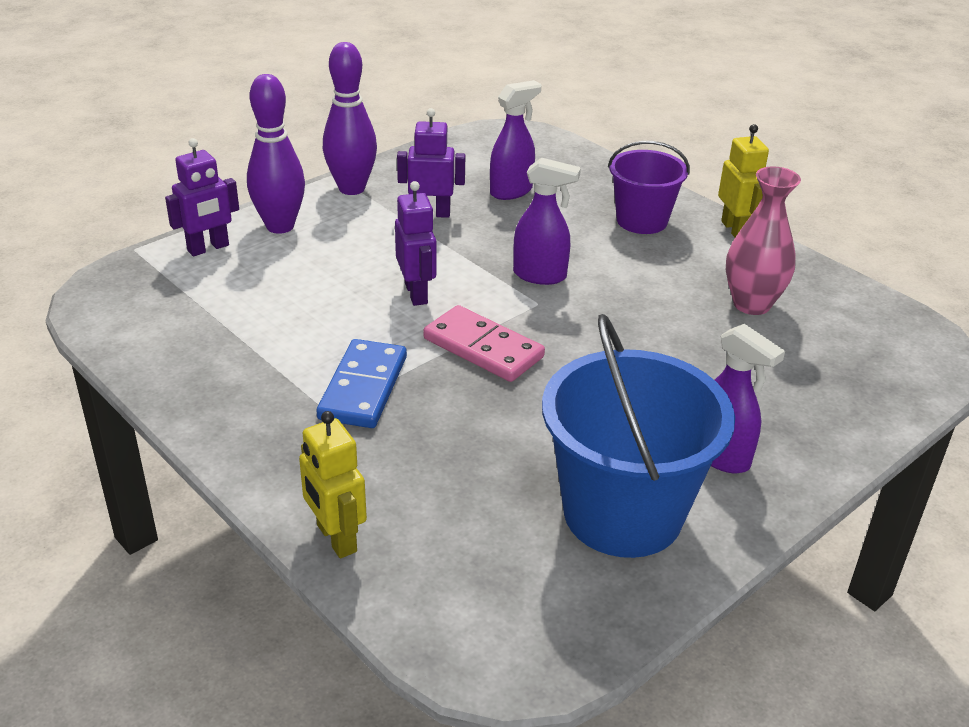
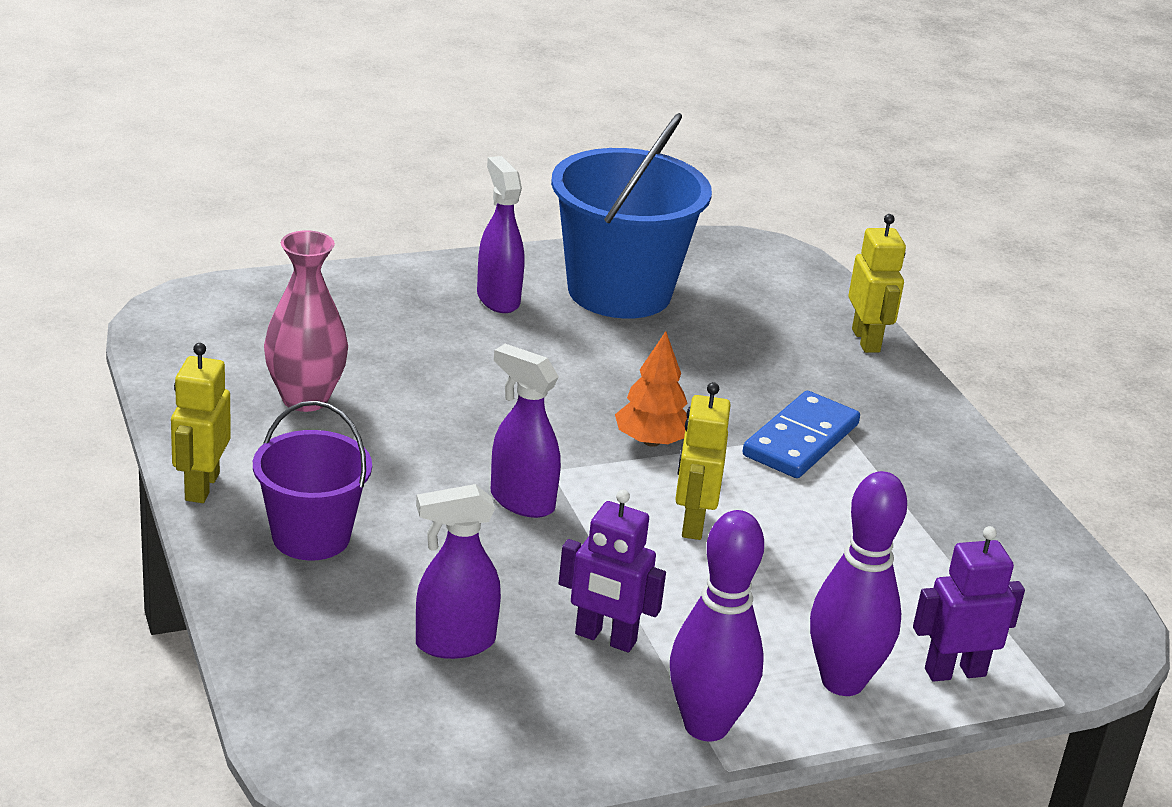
camera: 160 degrees left, 5 degrees down
purple robot [395,181,436,306] -> yellow robot [675,382,731,540]
pink domino [423,305,545,382] -> orange tree [615,331,688,447]

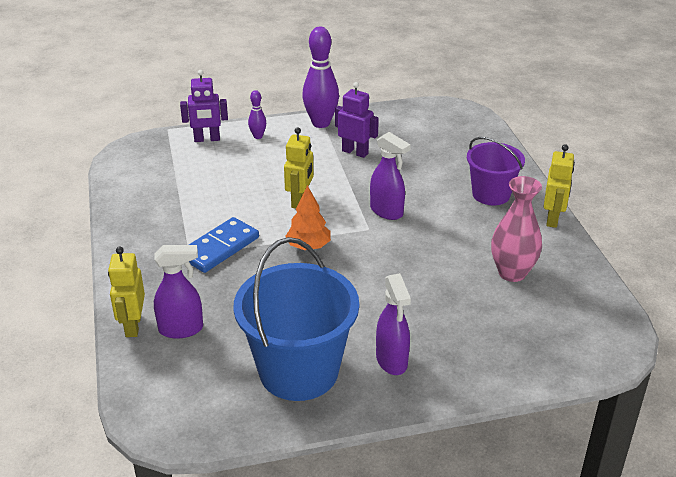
camera: 170 degrees left, 5 degrees up
purple spray bottle [416,484,501,659] -> purple spray bottle moved to [154,245,203,339]
purple bowling pin [810,471,907,696] -> purple bowling pin [248,90,266,139], size x0.49

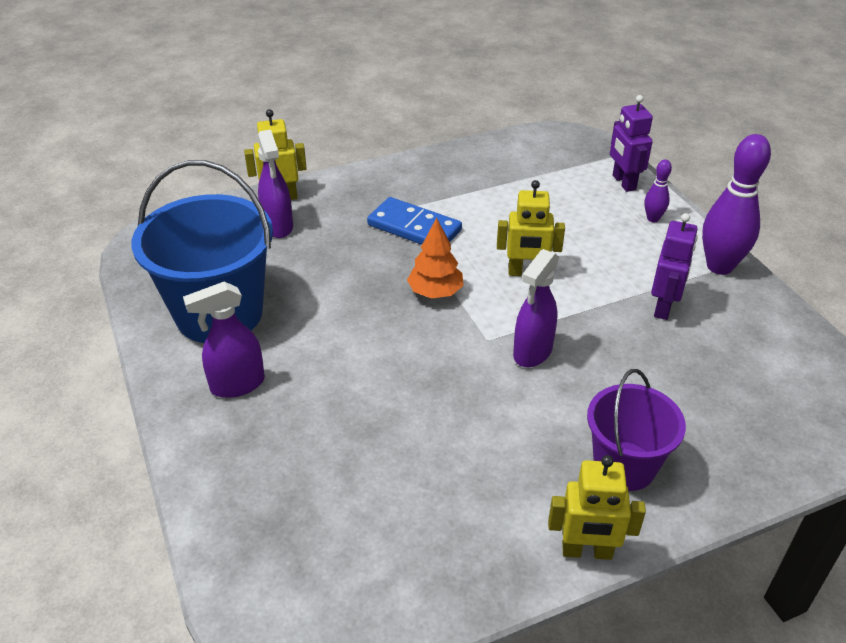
camera: 80 degrees right, 5 degrees up
pink vase [491,176,542,282] -> none

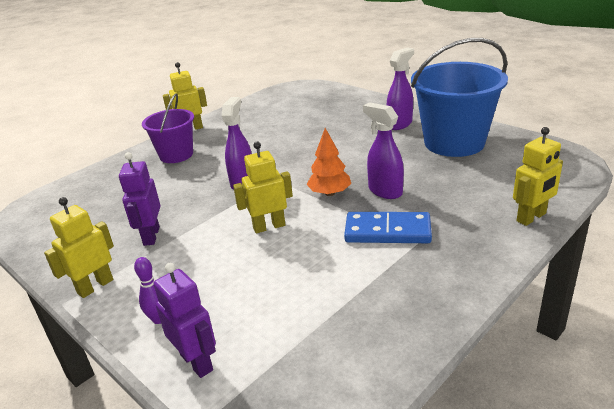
camera: 160 degrees right, 10 degrees down
purple spray bottle [258,130,293,238] -> purple spray bottle moved to [363,102,404,199]
purple bowling pin [702,134,771,275] -> yellow robot [44,197,114,298]

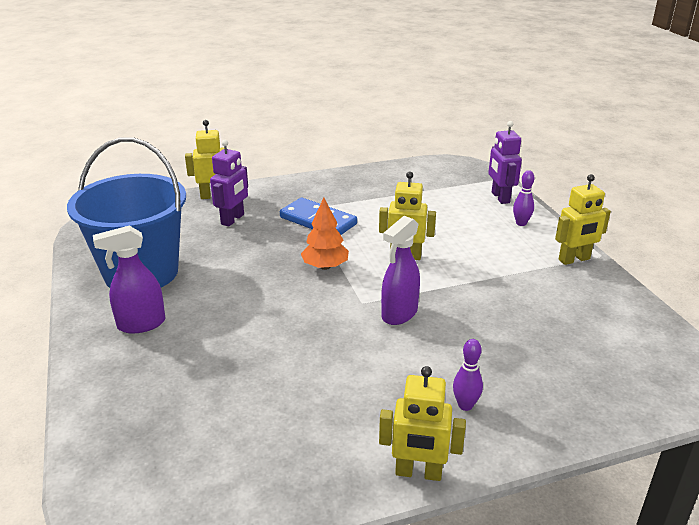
camera: 155 degrees left, 0 degrees up
purple robot [119,152,161,246] -> purple robot moved to [210,140,248,227]
purple bucket [142,93,194,163] -> purple bowling pin [453,339,483,411]
purple spray bottle [363,102,404,199] -> none

